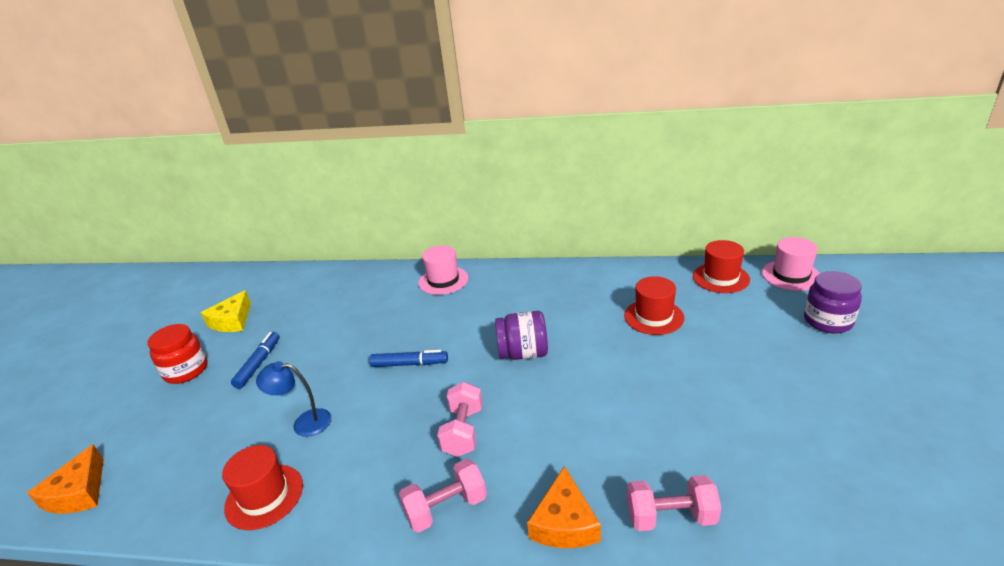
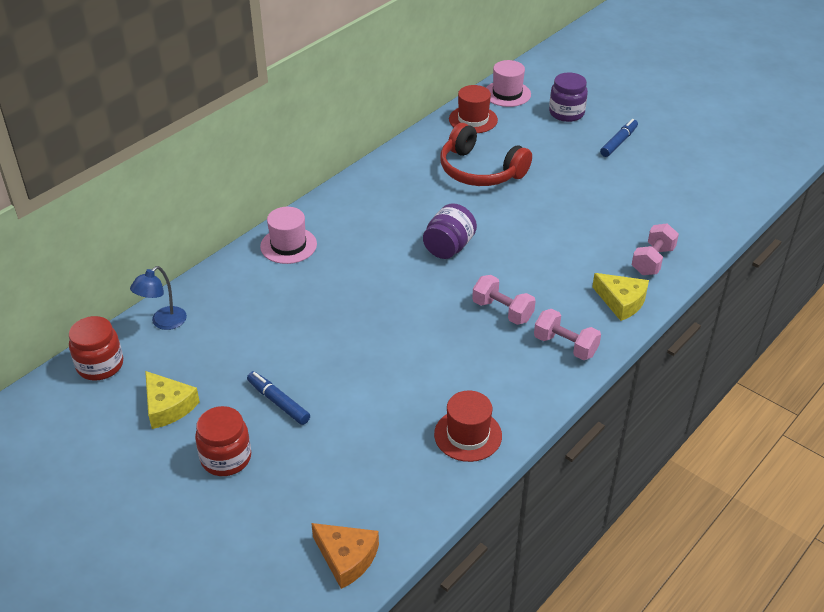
camera: 60 degrees left, 10 degrees up
blue lamp [256,361,331,437] -> blue lamp moved to [130,266,187,330]
blue marker [369,350,448,367] -> blue marker moved to [600,119,638,157]
pink dumbbell [399,459,487,533] -> pink dumbbell turned 60 degrees counterclockwise [534,309,601,360]
orange cheese [527,466,601,548] -> yellow cheese [592,273,649,321]
red hat [624,276,684,335] -> red headphones [440,123,532,186]
none -> red jar [69,316,123,381]

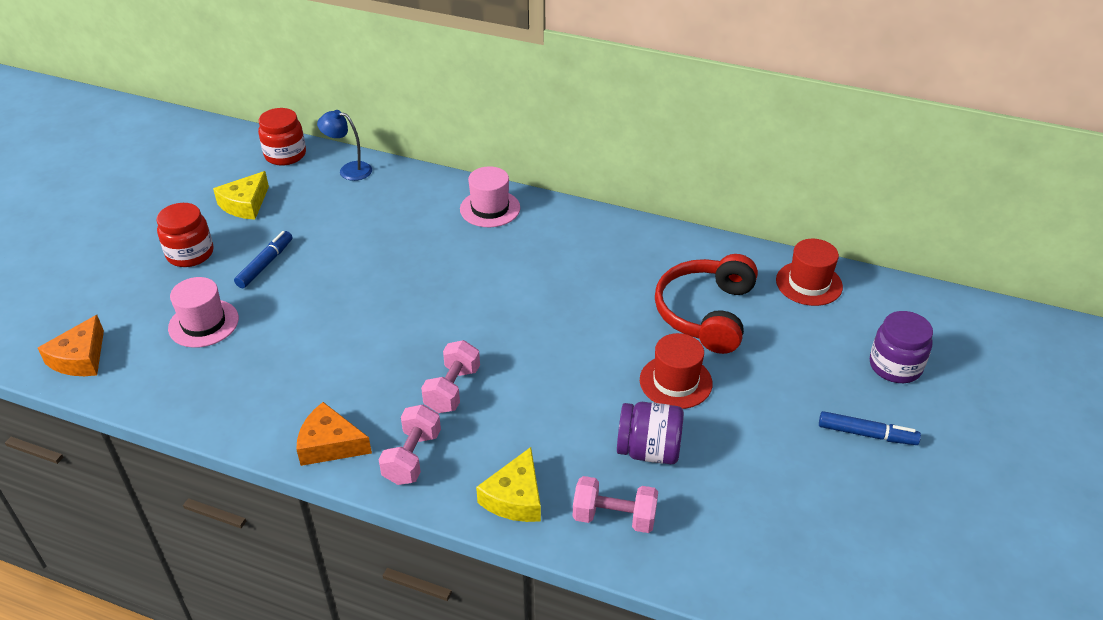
camera: 70 degrees right, 0 degrees up
purple jar [423,203,477,259] -> purple jar moved to [617,402,684,464]
red hat [434,390,502,462] -> red hat moved to [640,333,713,409]
pink hat [486,60,531,107] -> pink hat moved to [168,277,239,348]
none -> orange cheese [296,402,372,466]

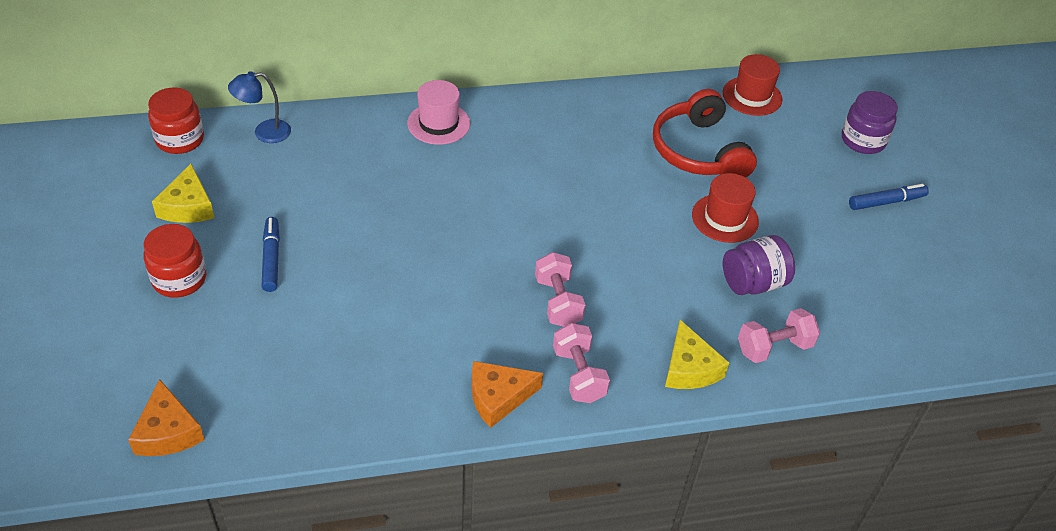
camera: 35 degrees left, 5 degrees up
pink hat [168,277,239,348] -> none

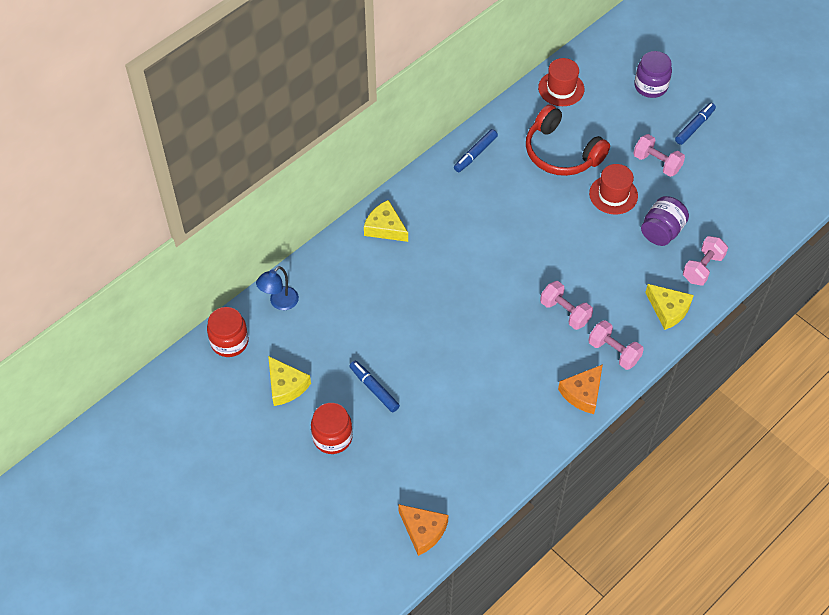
camera: 30 degrees left, 10 degrees up
pink hat [407,80,470,145] -> yellow cheese [364,200,408,242]
none -> blue marker [454,129,498,172]
none -> pink dumbbell [633,134,685,177]

